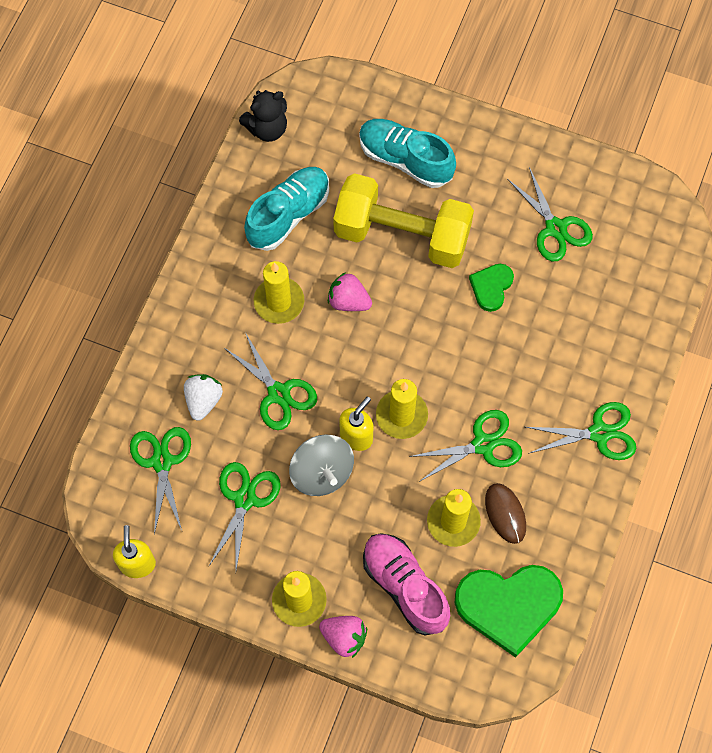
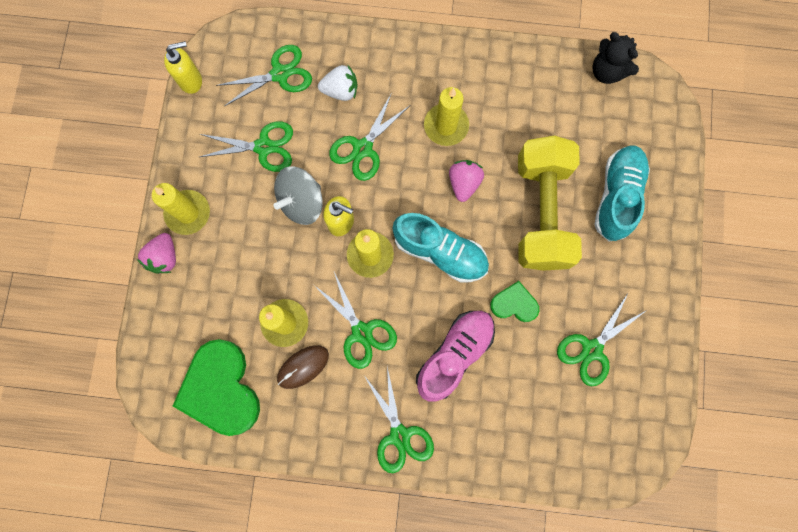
camera: 75 degrees right, 10 degrees up
turquoise shoe [244,167,329,251] -> turquoise shoe moved to [392,213,489,282]
pink shoe [363,533,450,635] -> pink shoe moved to [416,311,495,402]

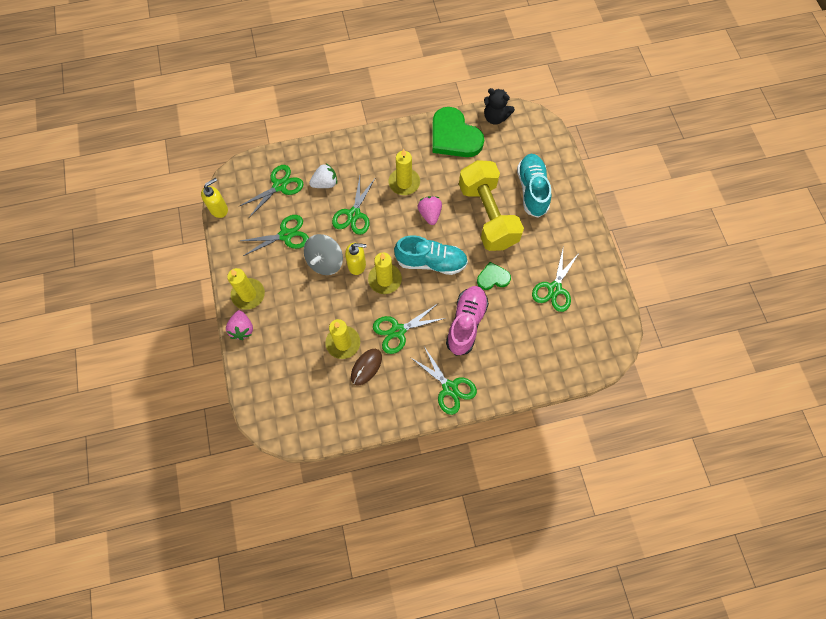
camera: 20 degrees left, 10 degrees down
green heart [173,339,260,436] -> green heart moved to [433,107,484,157]
green scissors [314,272,397,369] -> green scissors turned 120 degrees clockwise [373,304,446,354]

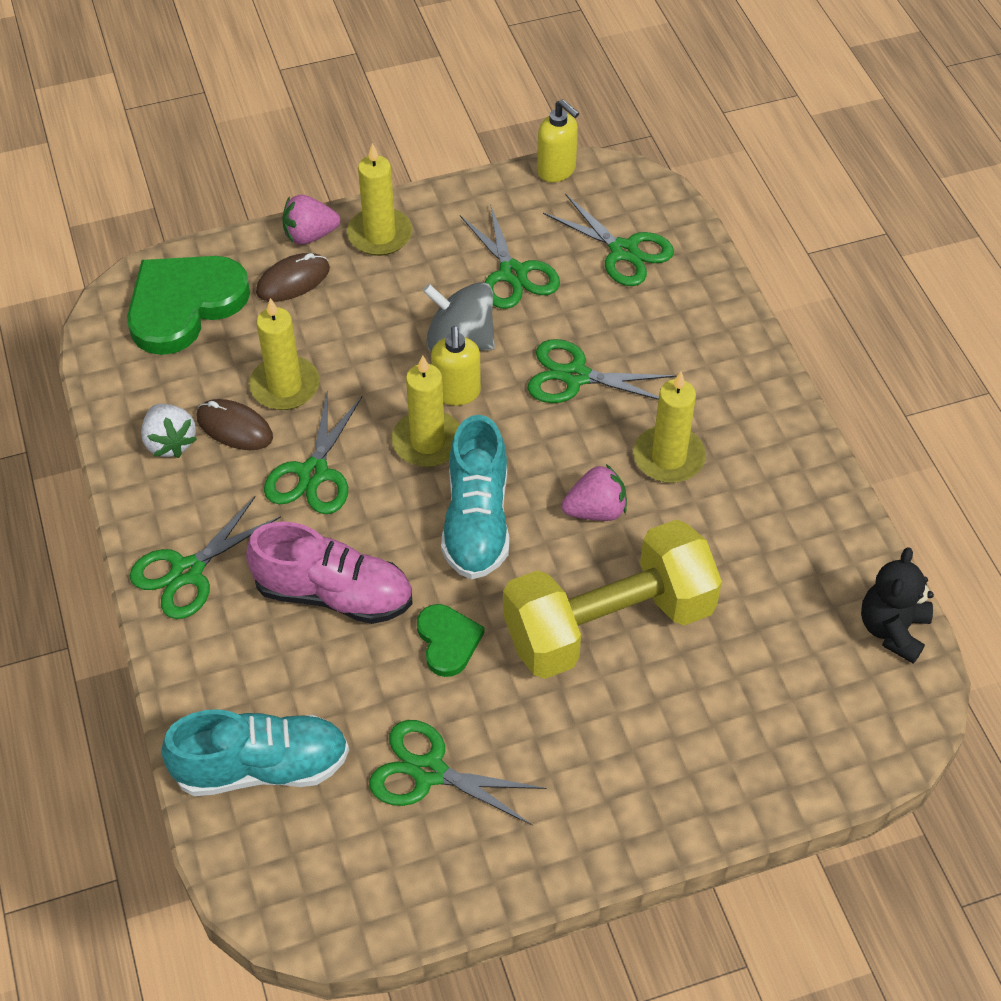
camera: 85 degrees right, 15 degrees down
white strawberry [309,163,337,188] -> white strawberry moved to [141,404,197,458]
green scissors [373,304,446,354] -> green scissors turned 135 degrees counterclockwise [264,394,362,514]
green heart [433,107,484,157] -> green heart moved to [127,256,250,355]
turquoise shoe [517,154,551,218] -> turquoise shoe moved to [161,709,349,796]
none -> brown mouse [256,253,330,302]

